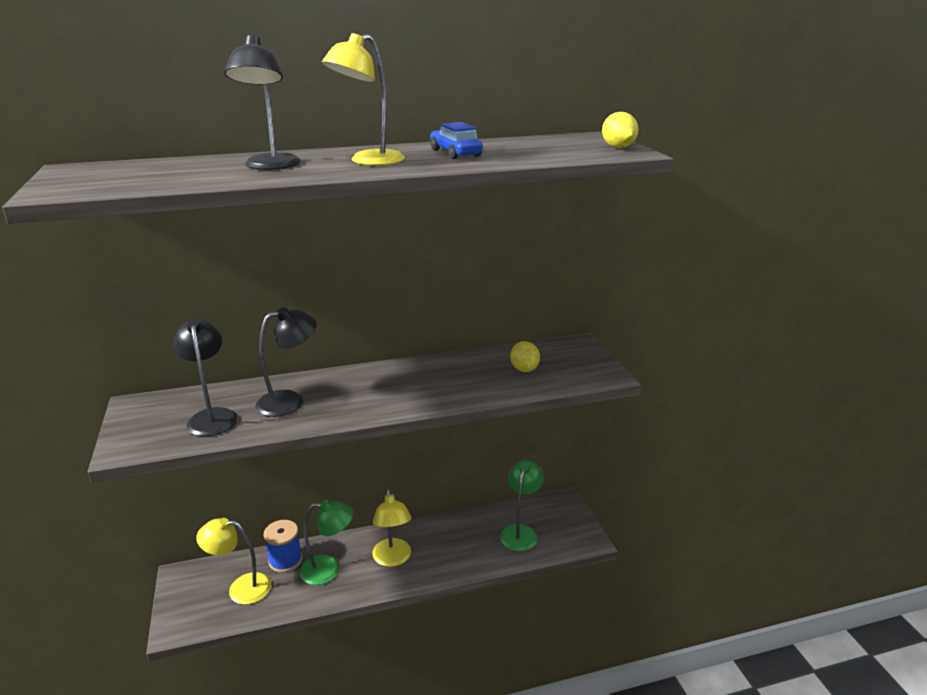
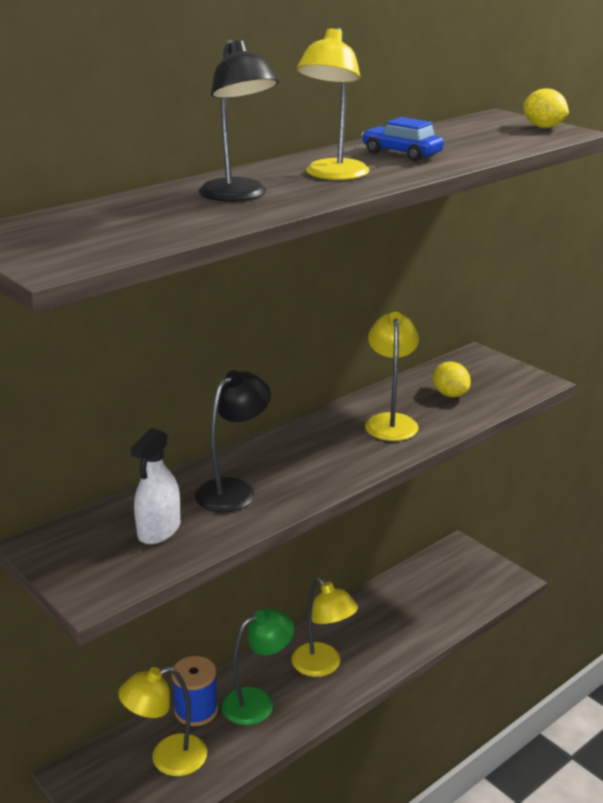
camera: 25 degrees left, 0 degrees up
black lamp [173,319,238,436] -> white spray bottle [130,428,181,544]
green lamp [500,460,544,551] -> none
none -> yellow lamp [365,312,419,441]

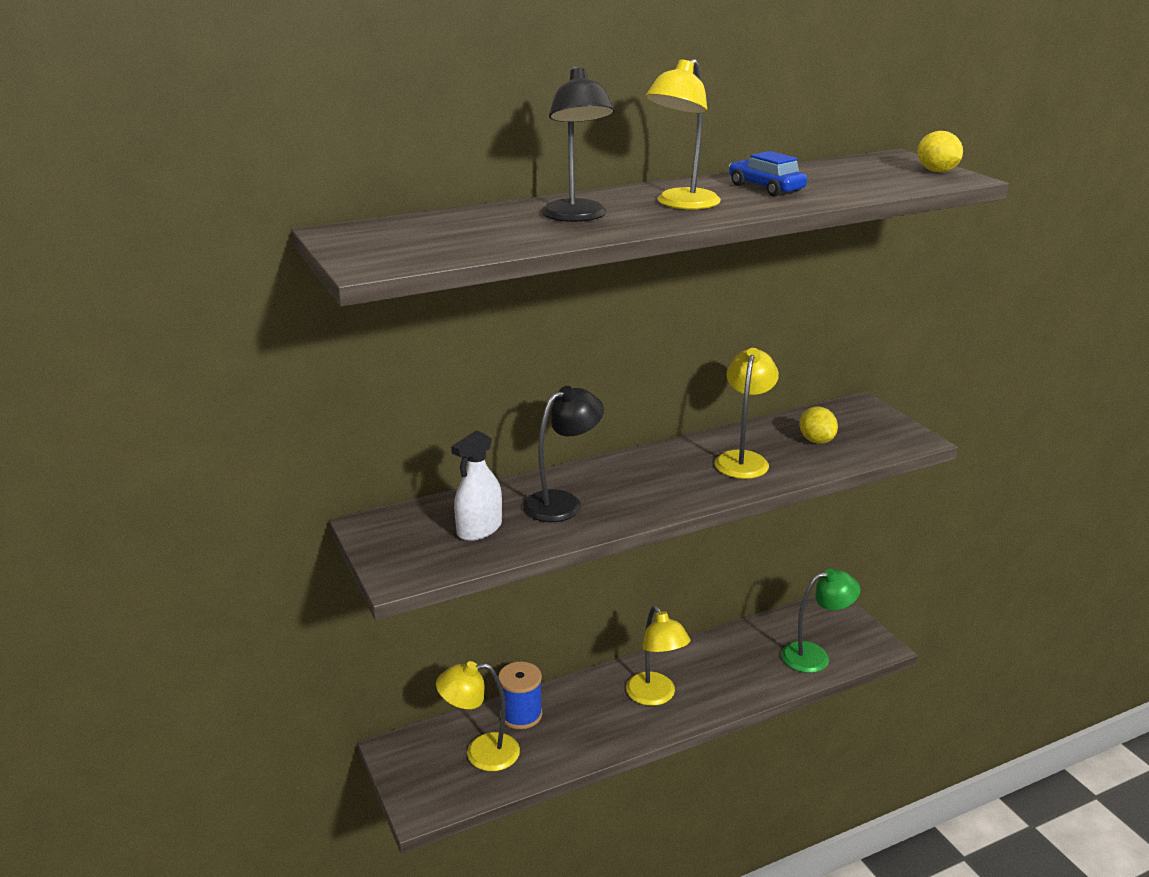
camera: 15 degrees right, 0 degrees up
green lamp [221,609,295,725] -> green lamp moved to [781,569,860,673]

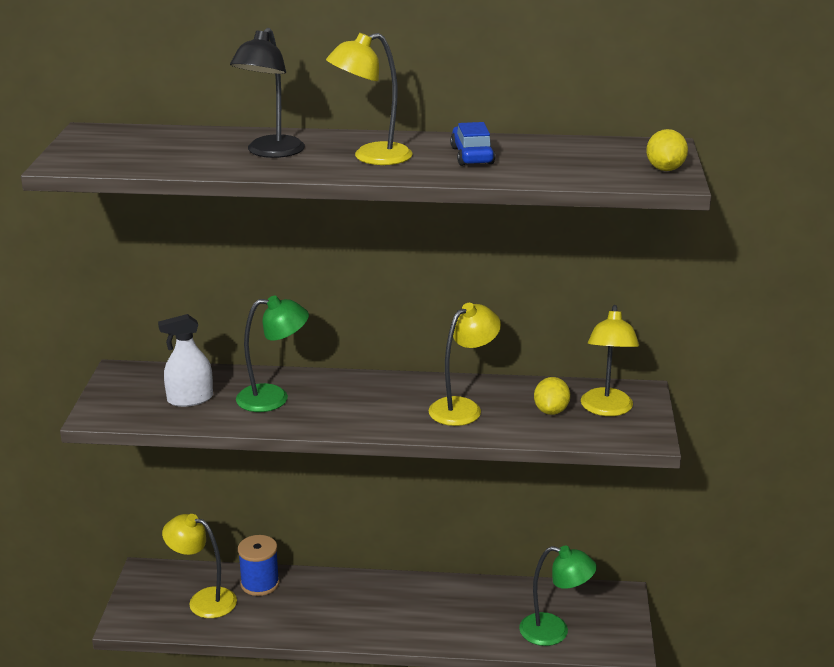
camera: 30 degrees right, 0 degrees up
black lamp [523,386,604,522] -> green lamp [236,295,309,412]
yellow lamp [626,606,691,706] -> yellow lamp moved to [581,305,639,416]

